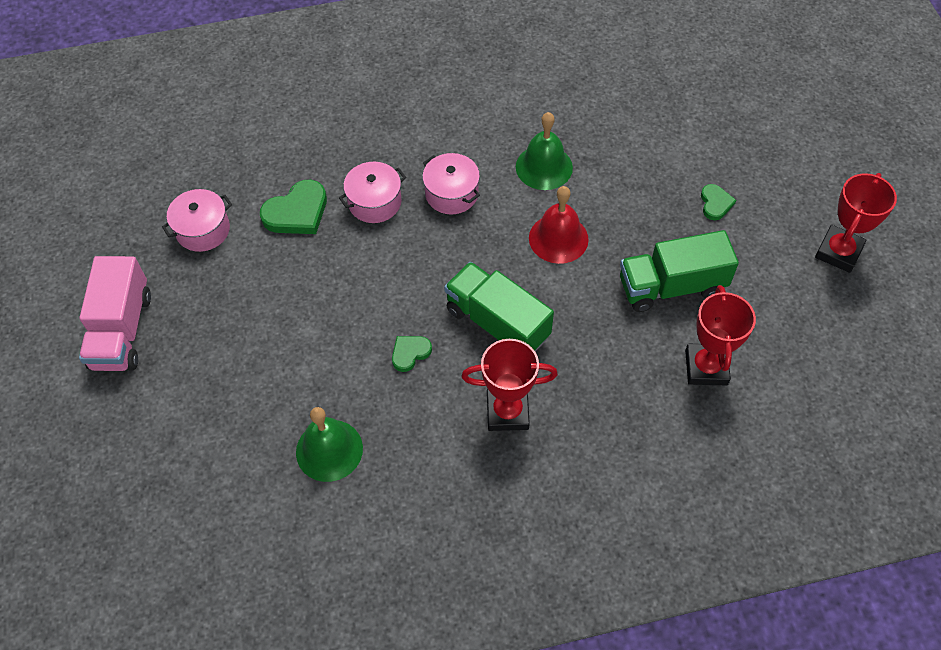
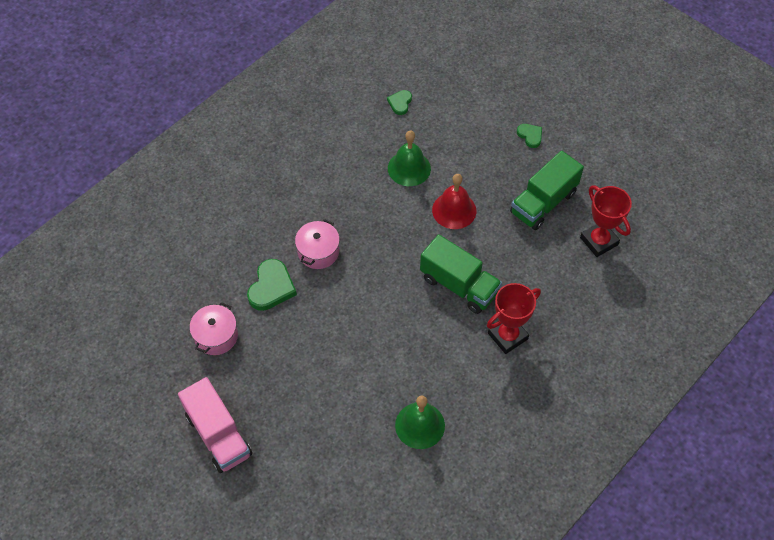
camera: 35 degrees left, 0 degrees up
green heart [392,336,432,372] -> green heart moved to [387,90,412,115]
pink pot [422,153,480,215] -> none
green truck [444,262,554,352] -> green truck turned 150 degrees counterclockwise [420,234,502,314]
red trophy [815,173,897,273] -> none

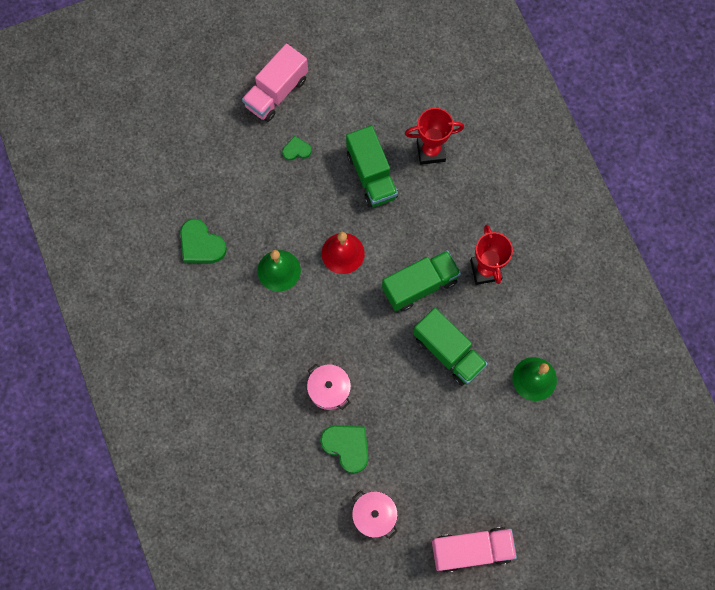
camera: 65 degrees left, 15 degrees up
green heart [387,90,412,115] -> green heart [180,219,227,263], size x1.74
none -> pink truck [242,43,308,122]
none -> green truck [413,308,488,386]

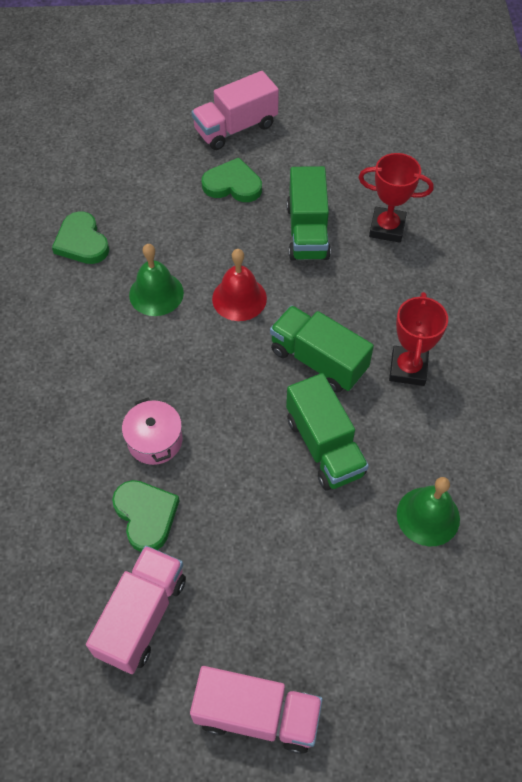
camera: 20 degrees right, 15 degrees down
green heart [282,136,312,160] -> green heart [202,158,262,202], size x1.74
pink pot [352,490,398,539] -> pink truck [86,546,186,674]
green truck [382,250,461,311] -> green truck turned 135 degrees counterclockwise [270,305,374,393]

